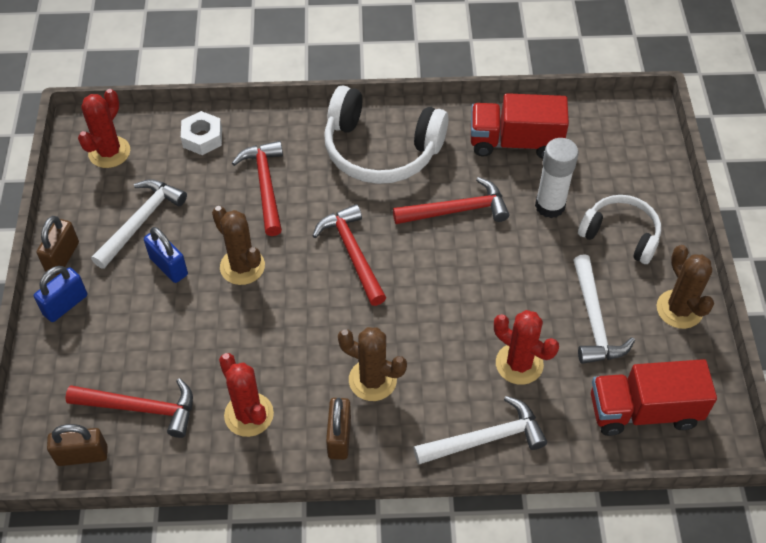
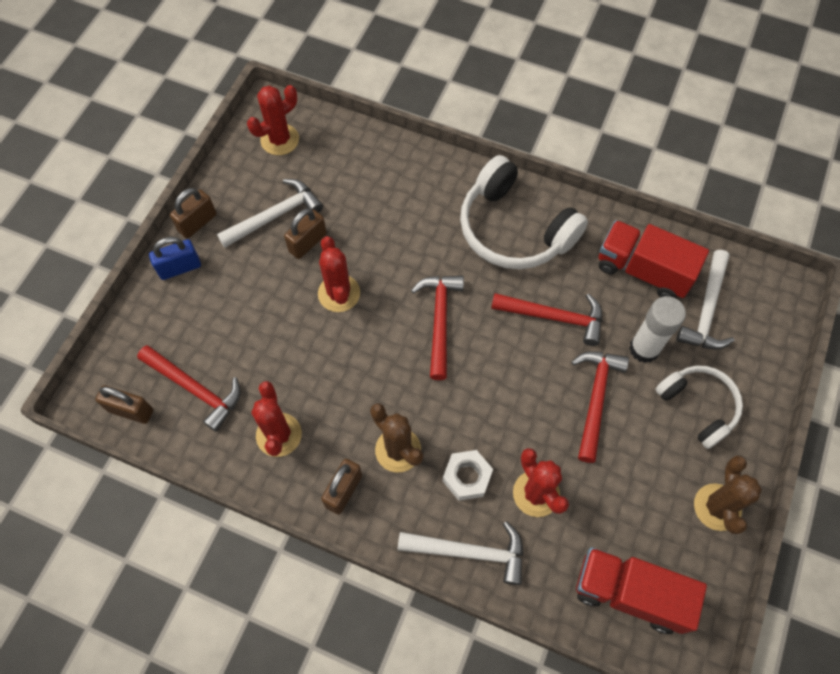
camera: 25 degrees right, 10 degrees up
blue padlock [144,227,188,283] -> none
white nut [181,111,222,155] -> white nut moved to [443,450,493,501]
brown cactus [212,206,265,285] -> red cactus [318,236,360,312]
red hammer [232,141,283,236] -> red hammer moved to [571,351,629,463]
white hammer [573,254,635,364] -> white hammer moved to [677,250,734,350]
none -> brown padlock [284,208,327,259]

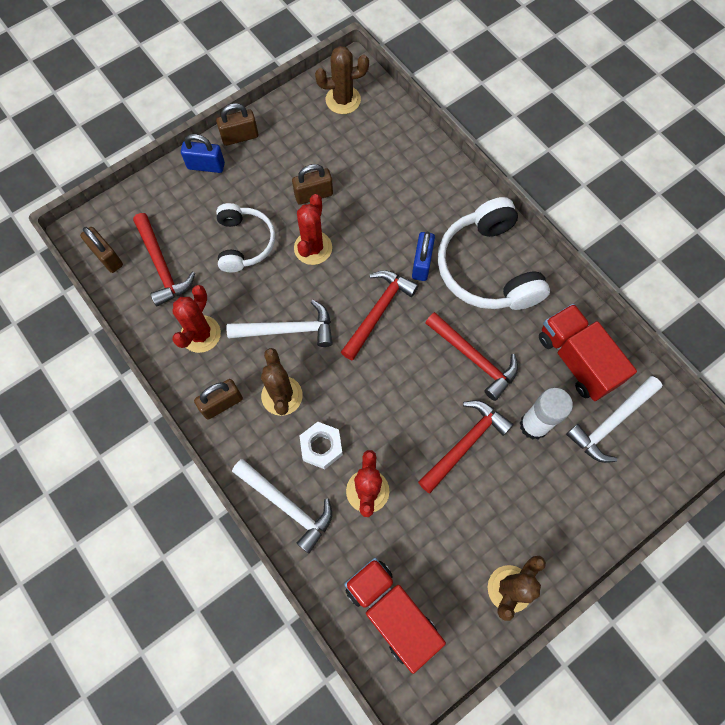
camera: 30 degrees right, 5 degrees up
white hammer [217,179,323,248] -> white hammer moved to [227,300,333,347]
red cactus [247,85,299,155] -> brown cactus [315,46,369,114]
white headphones [655,365,743,449] -> white headphones moved to [216,203,275,272]
none -> blue padlock [412,232,435,281]

